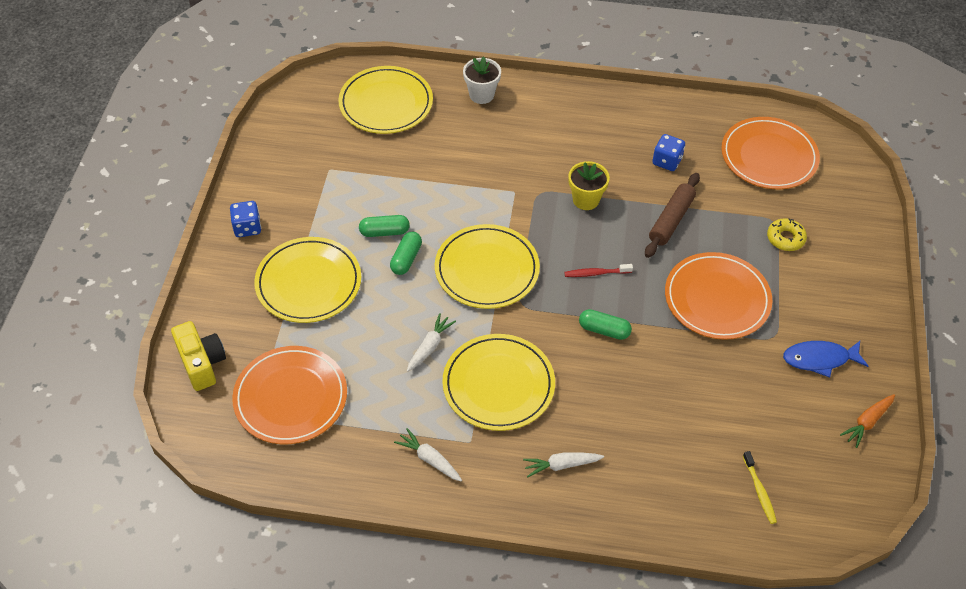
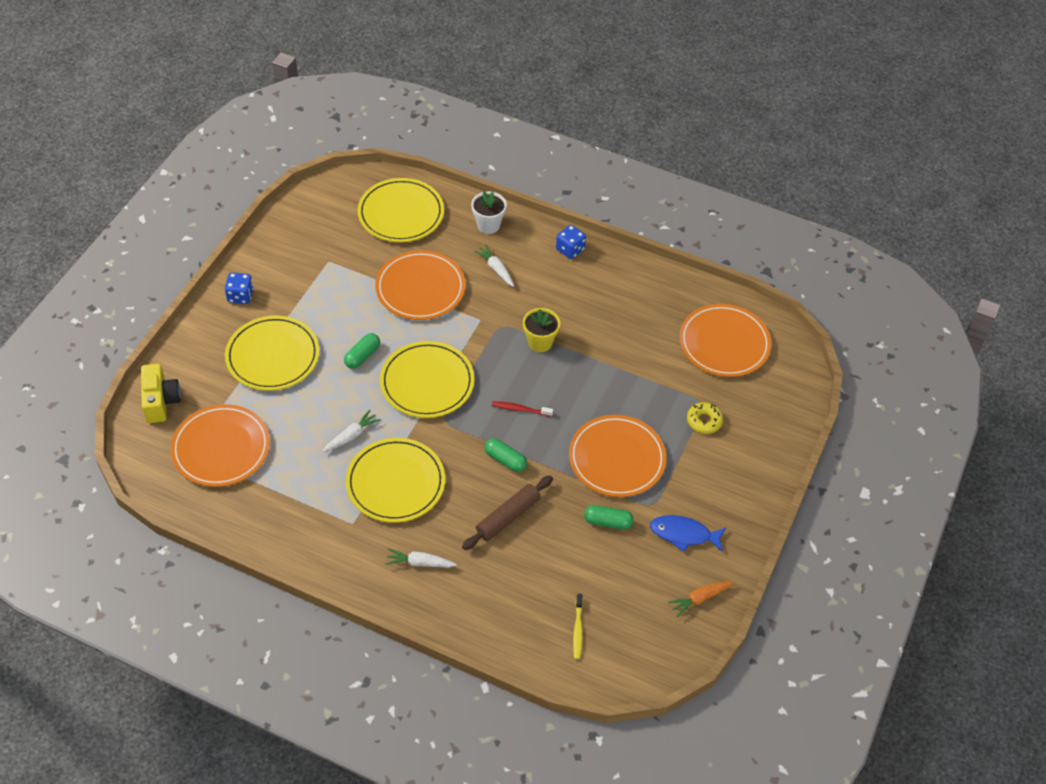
camera: 15 degrees right, 0 degrees up
green capsule [359,215,410,237] -> green capsule moved to [584,505,634,530]
white carrot [394,428,462,481] -> white carrot moved to [474,244,514,287]
brown rolling pin [645,173,700,258] -> brown rolling pin moved to [462,476,553,550]
blue dice [652,134,685,171] -> blue dice moved to [556,225,586,259]
none -> orange plate [375,250,466,320]

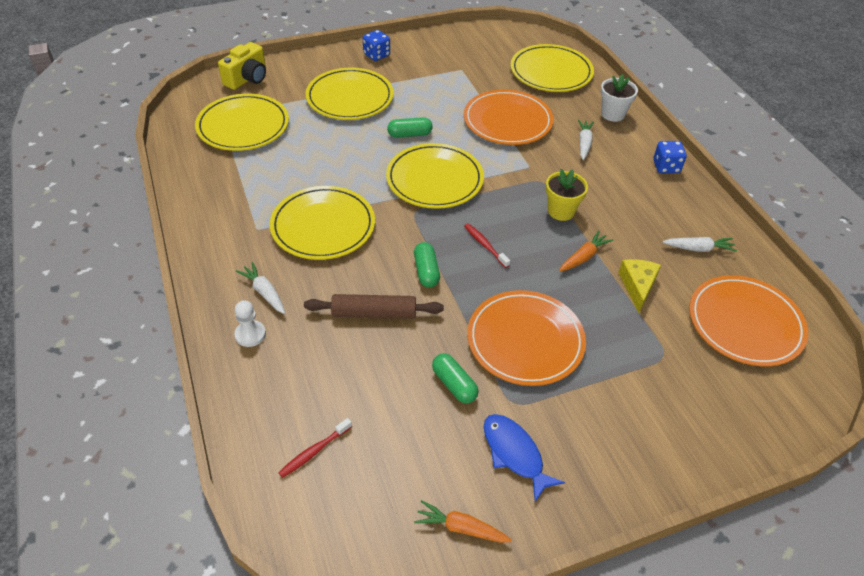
camera: 45 degrees right, 5 degrees down
orange plate [171,404,270,487] -> yellow plate [195,94,289,151]
white carrot [323,410,381,452] -> white carrot moved to [663,237,737,252]
yellow toothbrush [573,594,583,659] -> red toothbrush [278,418,352,478]
yellow donut [687,402,723,434] -> none
none -> white pawn [234,300,266,347]
none -> orange carrot [559,231,613,272]
none -> yellow cheese [619,259,661,313]

